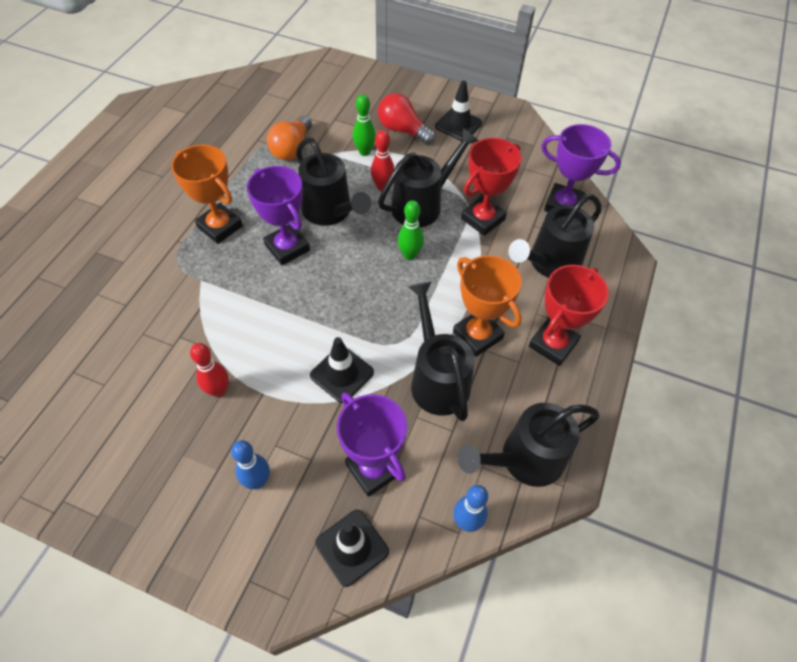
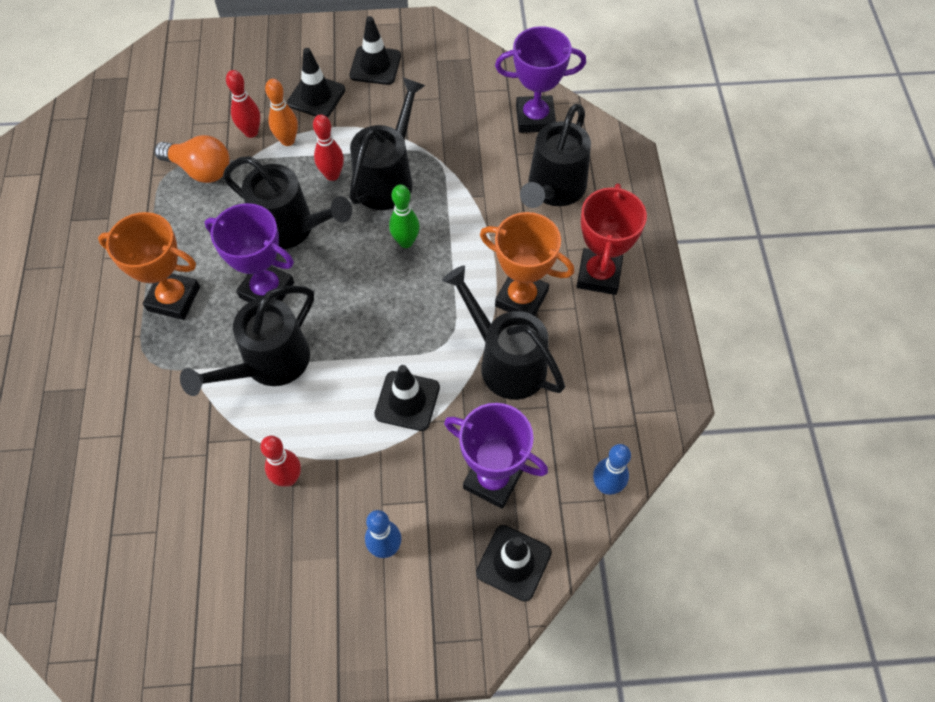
camera: 25 degrees left, 5 degrees up
orange light bulb [267,116,312,160] -> orange light bulb turned 60 degrees counterclockwise [154,135,230,183]
green bowling pin [353,94,376,156] -> orange bowling pin [265,79,298,146]
red light bulb [378,93,435,145] -> black traffic cone [287,48,345,117]
black watering can [457,403,599,487] -> black watering can moved to [180,286,314,396]
red trophy [461,138,522,236] -> none
none -> red bowling pin [226,70,261,138]

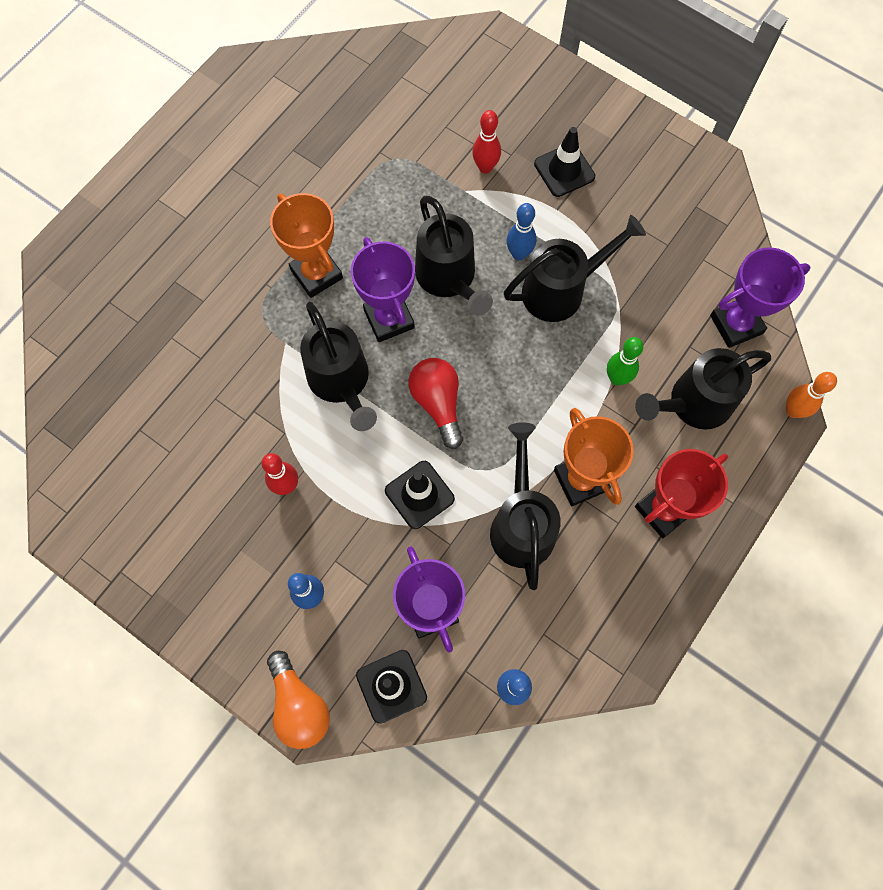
camera: 40 degrees right, 10 degrees up
orange light bulb [154,135,230,183] -> orange light bulb moved to [267,651,330,749]
black watering can [180,286,314,396] -> black watering can turned 105 degrees counterclockwise [300,302,377,431]
orange bowling pin [265,79,298,146] -> orange bowling pin moved to [786,372,837,418]
red bowling pin [313,114,344,181] -> blue bowling pin [506,203,537,261]
black traffic cone [350,16,401,85] -> none
green bowling pin [389,184,420,248] -> green bowling pin moved to [607,337,644,386]
purple trophy [495,26,586,133] -> purple trophy turned 60 degrees counterclockwise [710,247,810,348]
none -> red light bulb [409,358,463,449]

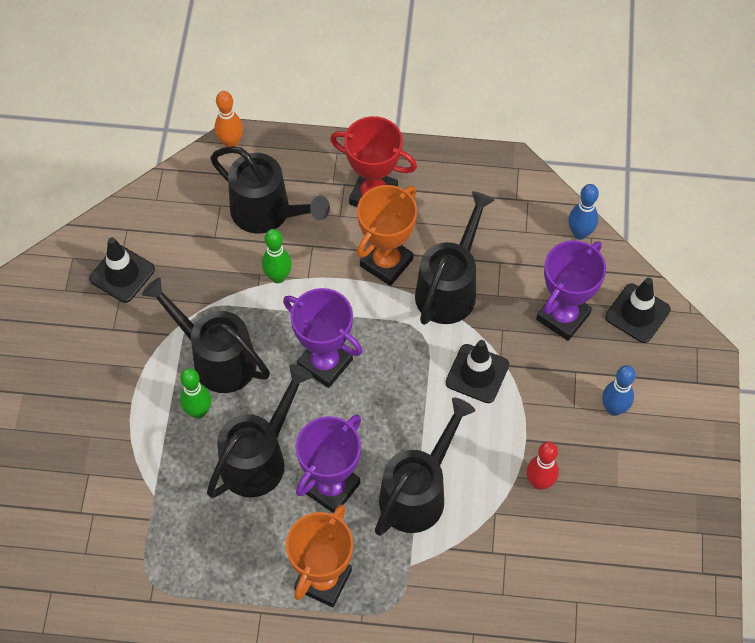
camera: 120 degrees left, 10 degrees down
orange light bulb [267,651,330,749] -> none
red light bulb [409,358,463,449] -> none
red bowling pin [472,110,501,173] -> none
black watering can [490,422,561,590] -> black watering can turned 150 degrees clockwise [415,191,495,325]
blue bowling pin [506,203,537,261] -> green bowling pin [180,368,212,419]
black traffic cone [534,127,595,197] -> black traffic cone moved to [89,237,155,303]
purple trophy [710,247,810,348] -> purple trophy moved to [283,288,363,388]

